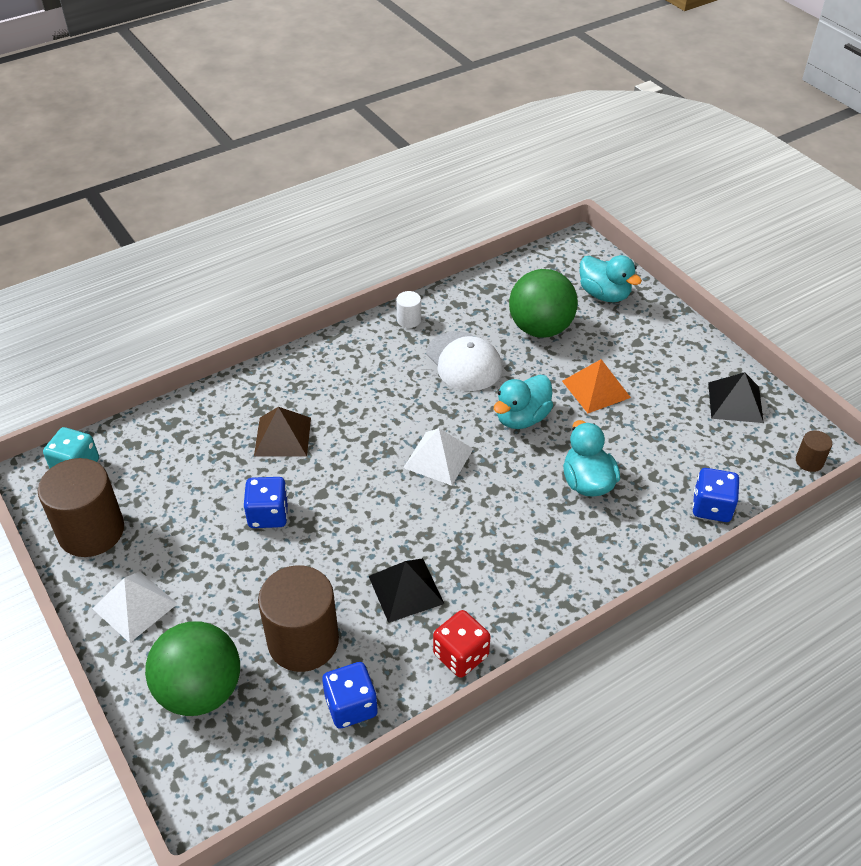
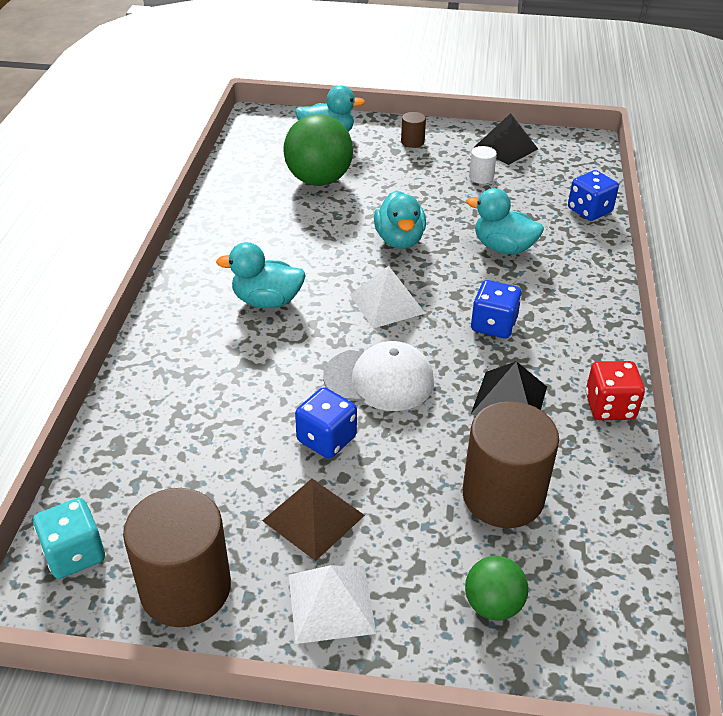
camera: 50 degrees left, 5 degrees down
green ball [145,621,240,716] -> green ball [465,556,528,621], size x0.55
brown pyramid [254,407,311,457] -> brown pyramid moved to [262,479,365,561]
blue dice [322,662,378,729] -> blue dice moved to [471,280,522,338]
white cylinder [396,291,421,328] -> white cylinder moved to [469,146,497,184]
white cap [426,331,502,391] -> white cap moved to [323,341,434,411]
orange pyramid [562,359,631,413] -> none
brown cylinder [796,430,832,472] -> brown cylinder moved to [401,112,426,148]
none -> turquoise duck [216,242,306,308]

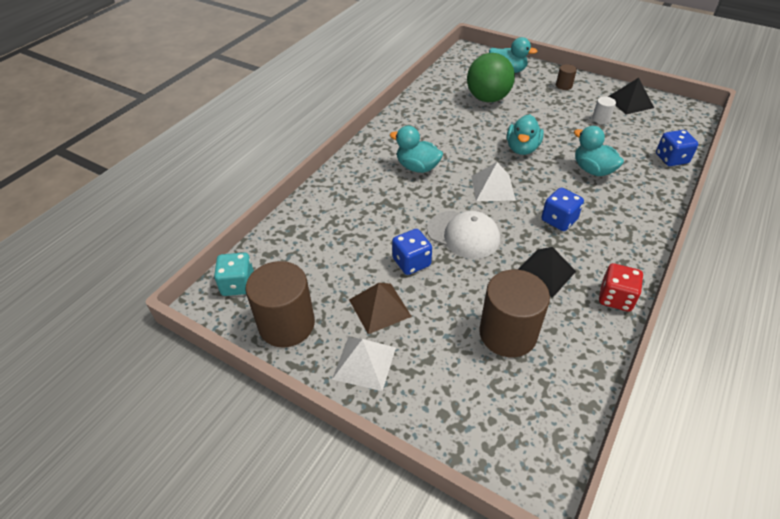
camera: 25 degrees right, 5 degrees up
green ball [465,556,528,621] -> none

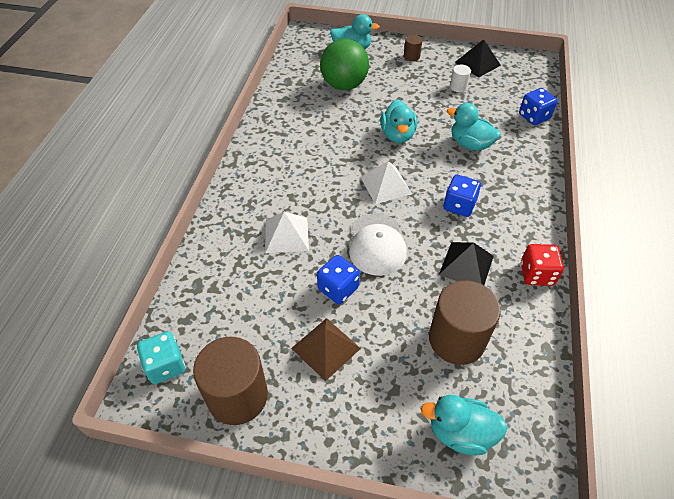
camera: 20 degrees left, 5 degrees up
white pyramid [332,337,396,391] -> white pyramid moved to [265,212,309,253]
turquoise duck [389,126,443,173] -> turquoise duck moved to [421,395,508,455]
white cap [427,211,500,259] -> white cap turned 75 degrees clockwise [349,213,407,276]

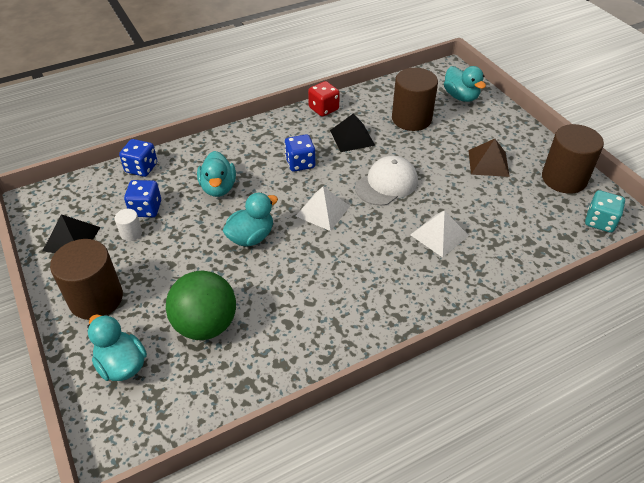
camera: 130 degrees left, 5 degrees down
blue dice [317,255,360,304] -> blue dice moved to [124,180,161,217]
brown cylinder [404,35,422,61] -> brown cylinder [50,239,123,320], size x2.24

